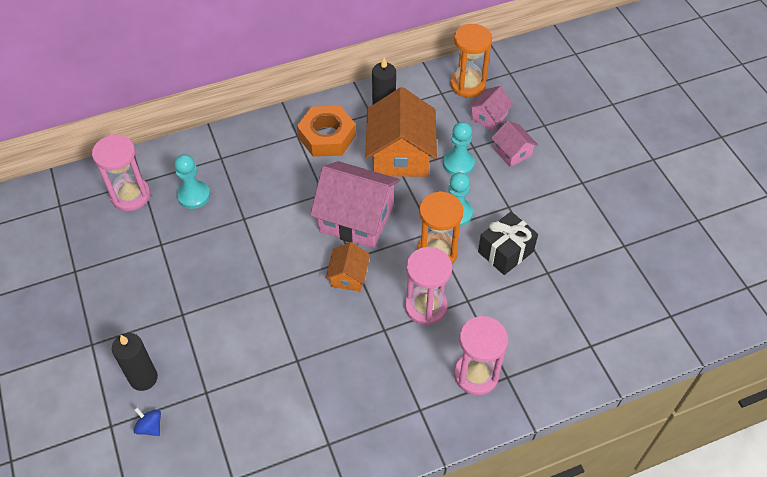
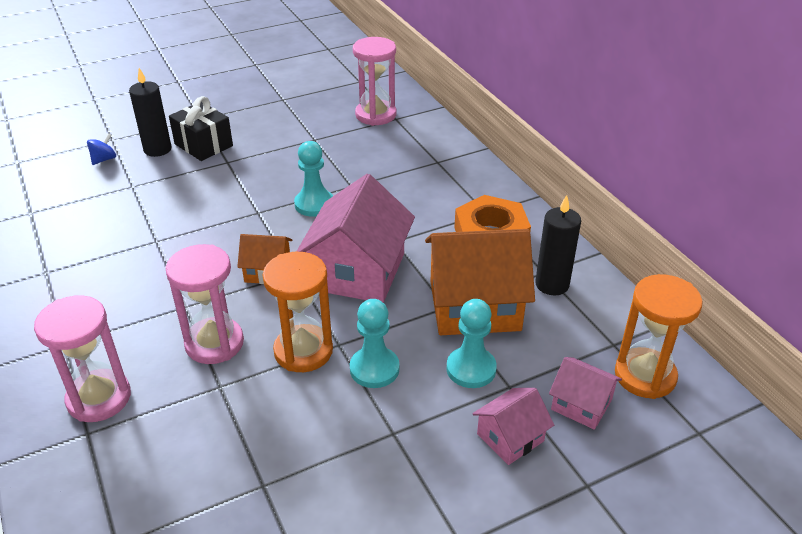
camera: 85 degrees right, 15 degrees down
turquoise pawn [174,154,210,209] -> turquoise pawn moved to [294,141,333,217]
black gift [478,212,538,275] -> black gift moved to [169,96,233,161]

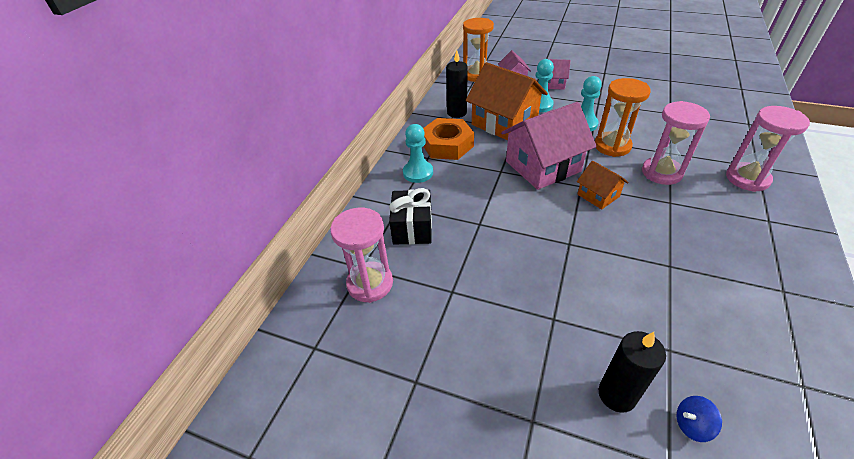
camera: 130 degrees left, 5 degrees up
black gift [169,96,233,161] -> black gift moved to [389,188,432,245]
turquoise pawn [294,141,333,217] -> turquoise pawn moved to [403,124,433,183]

